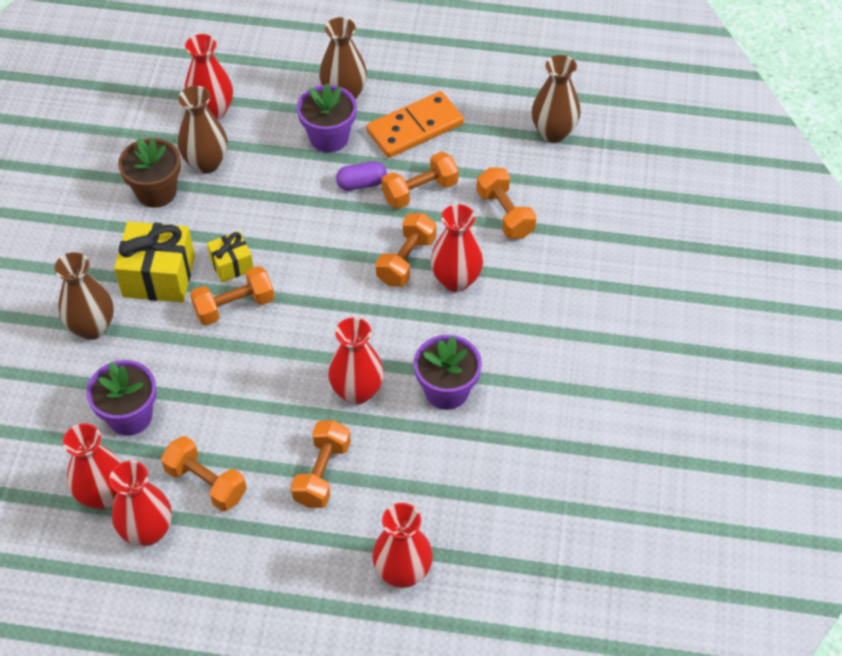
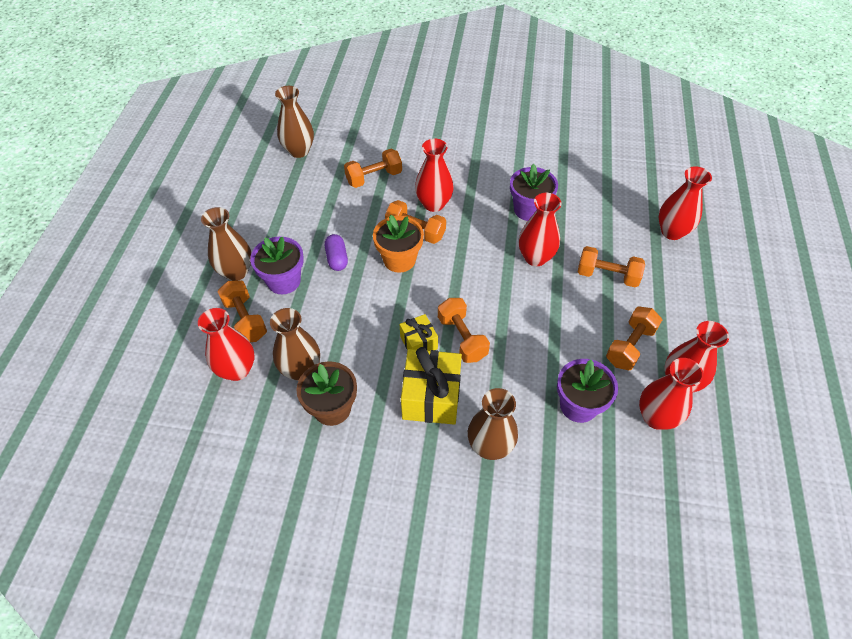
camera: 90 degrees left, 0 degrees up
orange domino [366,91,464,158] -> none
orange dumbbell [381,151,459,209] -> orange dumbbell moved to [217,280,267,342]
none -> orange flower pot [373,215,424,273]

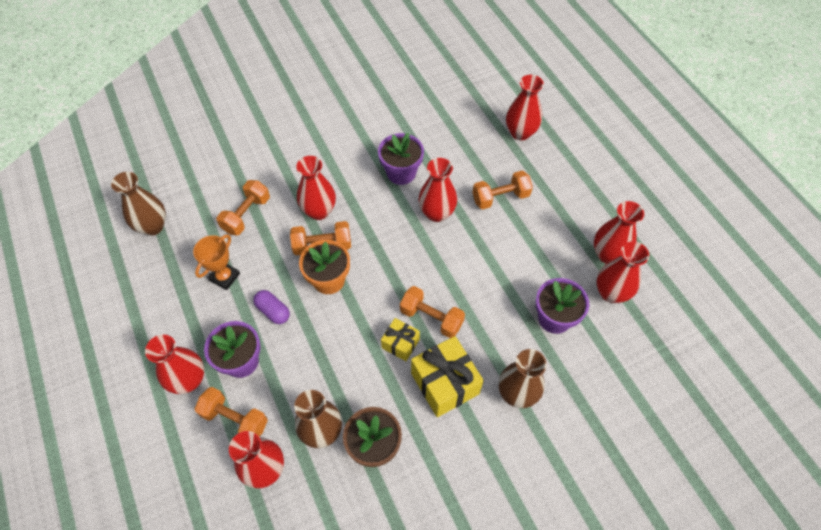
camera: 35 degrees left, 5 degrees up
brown vase [201,207,251,281] -> red vase [145,335,204,394]
orange dumbbell [606,307,662,370] -> none
none -> orange trophy [193,234,240,290]

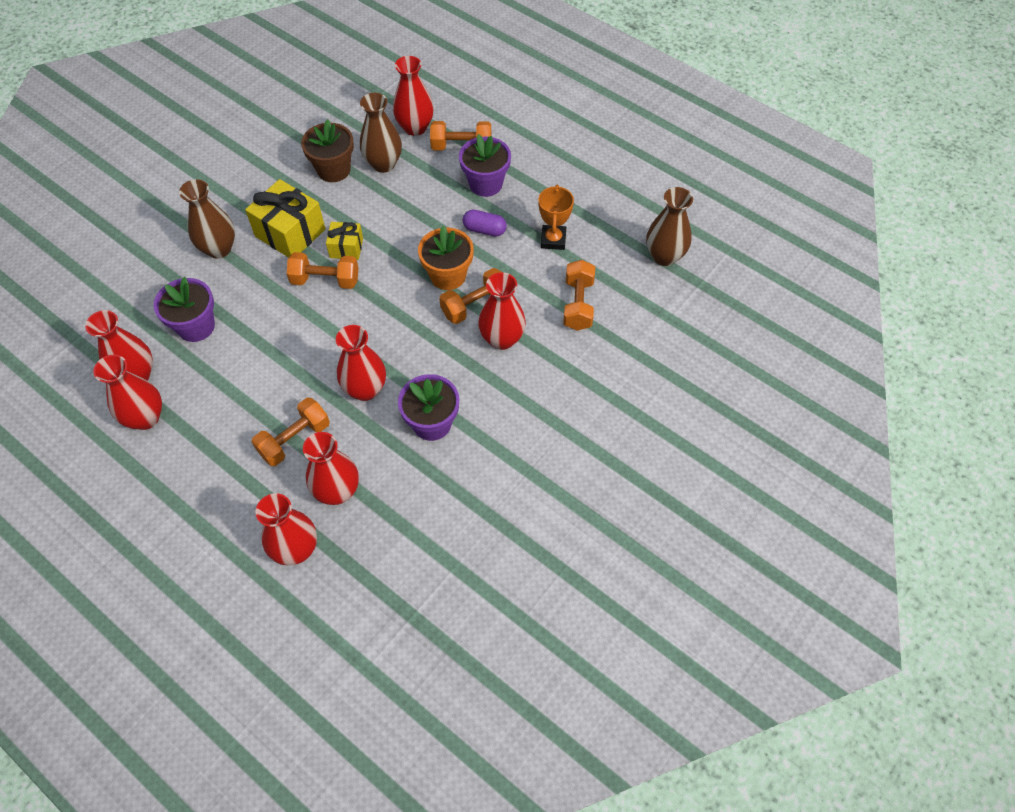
camera: 155 degrees right, 0 degrees up
red vase [145,335,204,394] -> red vase moved to [303,432,359,505]

